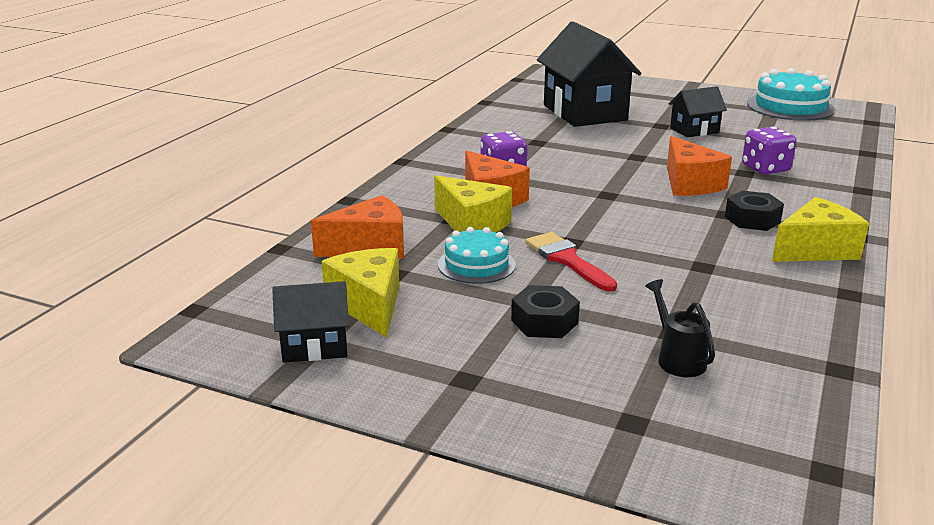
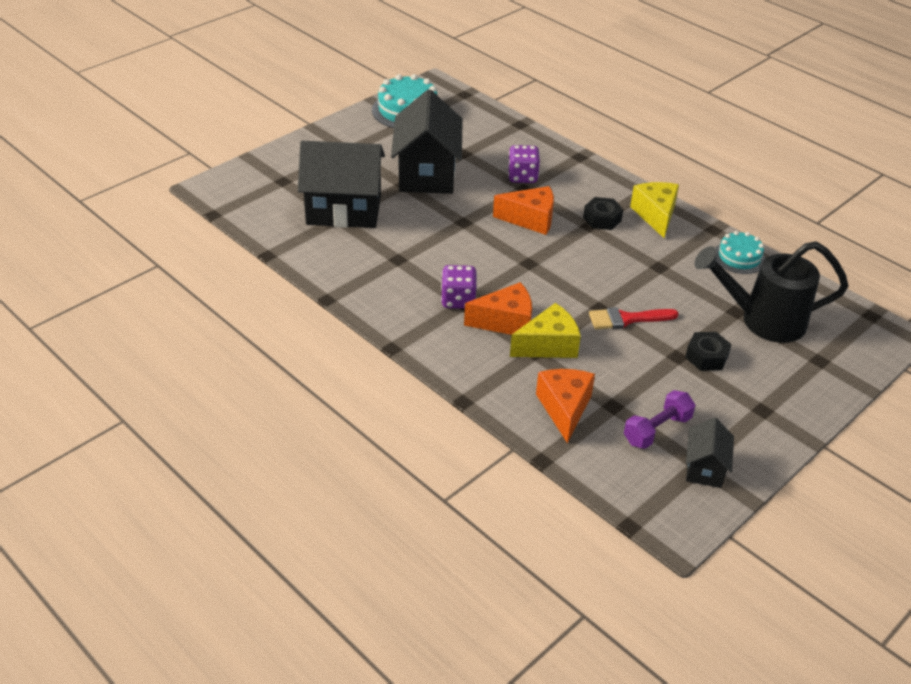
camera: 70 degrees left, 15 degrees up
yellow cheese [322,248,399,338] -> purple dumbbell [624,390,695,449]
turquoise cake [438,227,516,284] -> turquoise cake moved to [715,231,766,274]
black watering can [645,279,715,377] -> black watering can [694,241,848,343], size x2.25
black house [669,86,727,138] -> black house [391,89,463,194], size x2.02

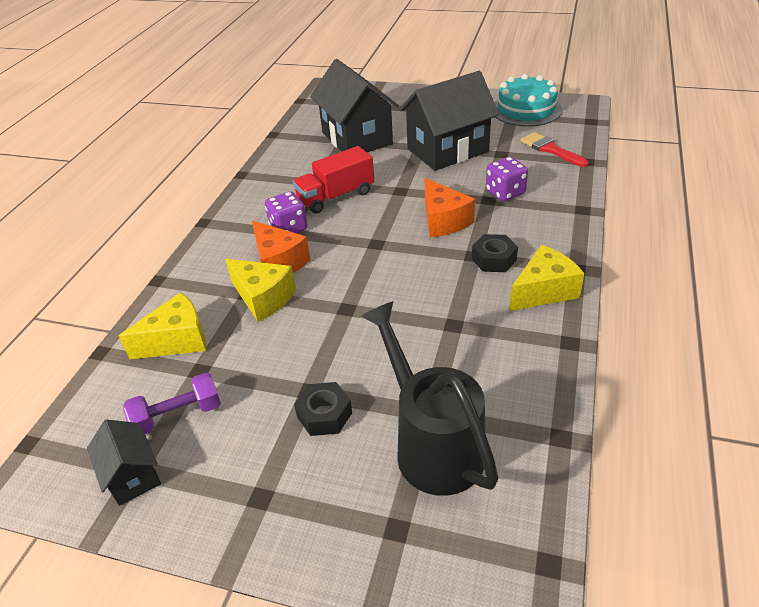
camera: 65 degrees right, 0 degrees up
orange cheese [536,369,595,443] -> yellow cheese [119,292,206,359]
red brush [589,307,679,329] -> red brush moved to [521,132,589,167]
purple dumbbell [624,390,695,449] -> purple dumbbell turned 45 degrees counterclockwise [123,372,221,434]
black house [686,418,734,488] -> black house turned 75 degrees clockwise [87,419,161,506]
turquoise cake [715,231,766,274] -> none
none -> red truck [293,146,374,214]

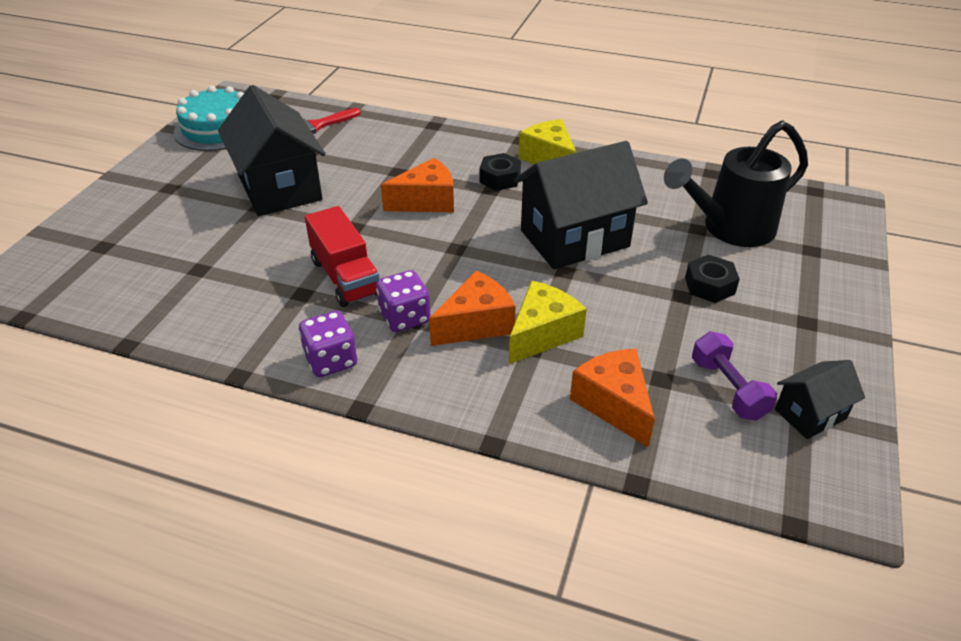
camera: 90 degrees left, 0 degrees up
yellow cheese [119,292,206,359] -> orange cheese [570,348,655,447]
black house [310,59,399,152] -> black house moved to [514,141,648,269]
purple dice [486,157,528,201] -> purple dice moved to [299,311,357,377]

